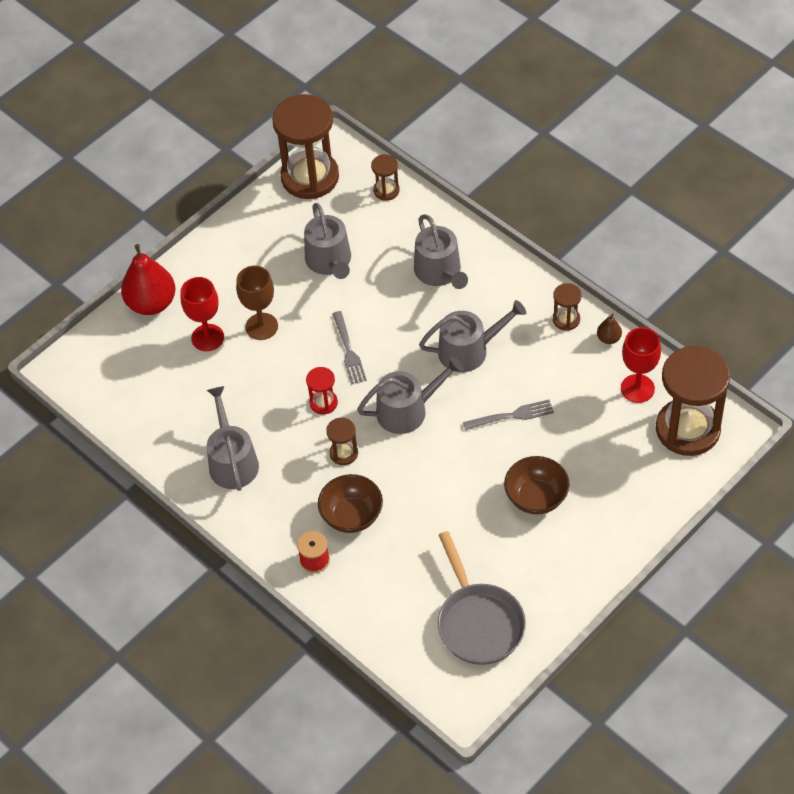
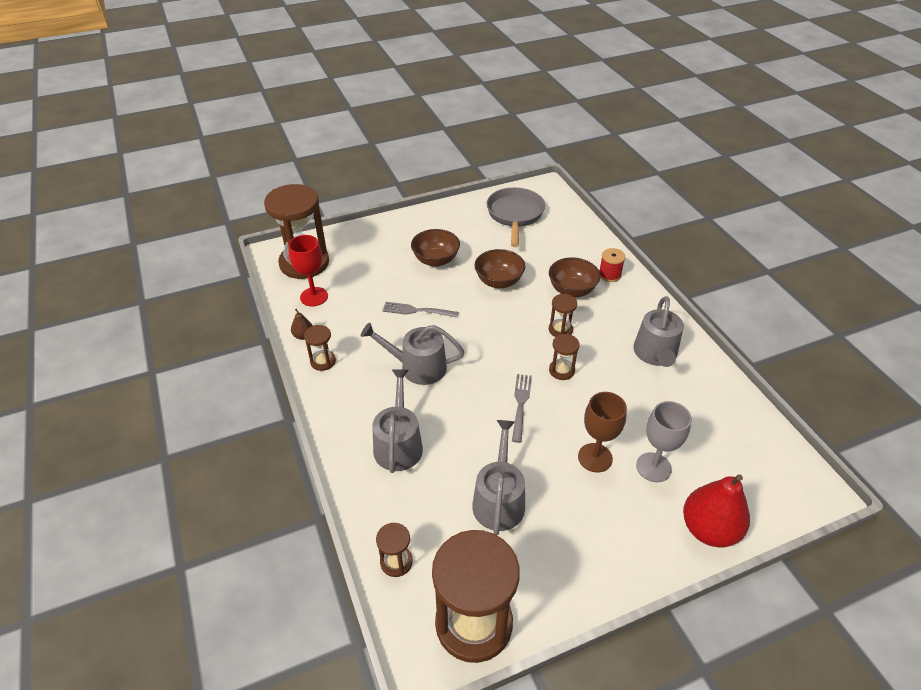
camera: 160 degrees left, 10 degrees down
red goblet [180,277,224,351] -> grey goblet [636,401,692,482]
red hourglass [306,367,338,414] -> brown hourglass [549,334,580,380]
grey watering can [357,356,463,434] -> none
none -> brown bowl [474,249,525,288]

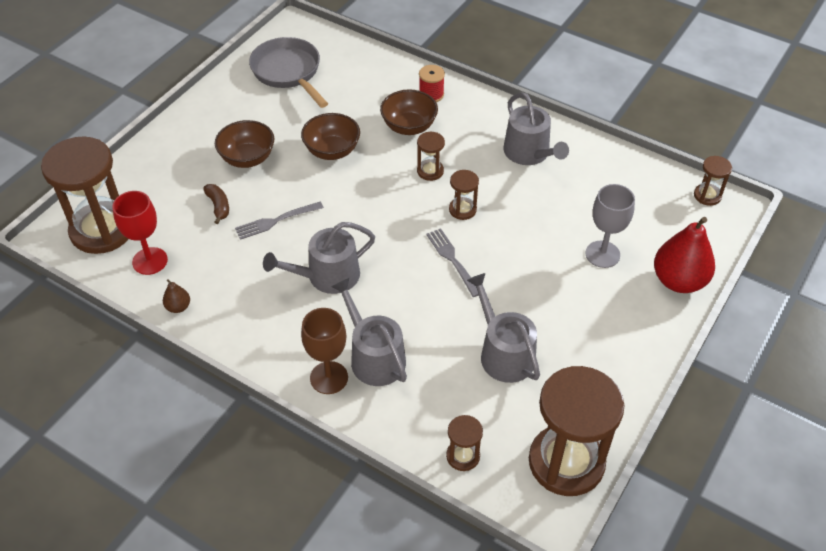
camera: 35 degrees left, 5 degrees up
brown hourglass [304,325,336,371] -> brown hourglass moved to [694,156,732,206]
brown goblet [578,392,627,472] -> brown goblet moved to [301,308,348,394]
none -> brown banana [203,184,229,224]

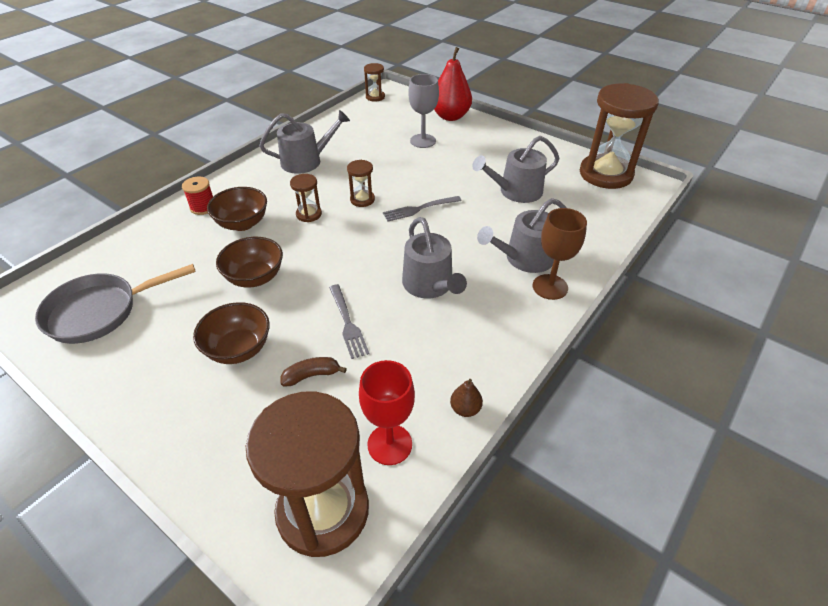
camera: 85 degrees left, 5 degrees down
brown hourglass [446,415,483,471] -> none

